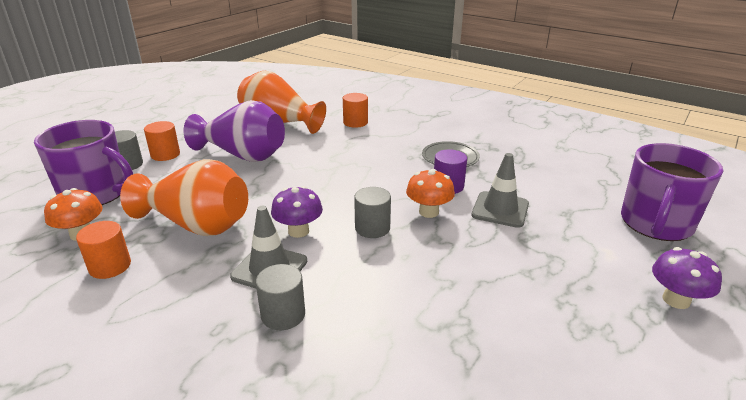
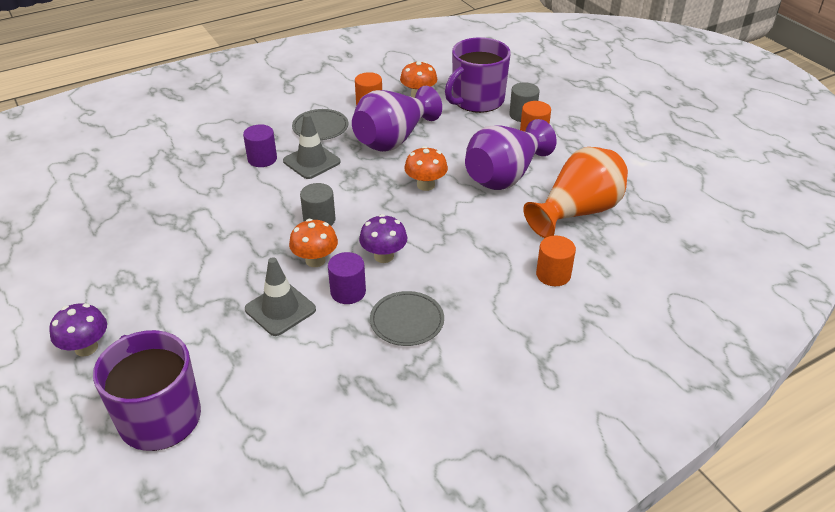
camera: 115 degrees right, 10 degrees up
orange vase [120,159,248,236] -> purple vase [352,86,442,152]
grey cylinder [256,264,305,330] -> purple cylinder [243,124,277,167]
purple mushroom [271,186,323,238] -> purple mushroom moved to [359,214,407,263]
none -> grey plate [292,109,348,140]
none -> orange mushroom [404,146,448,191]

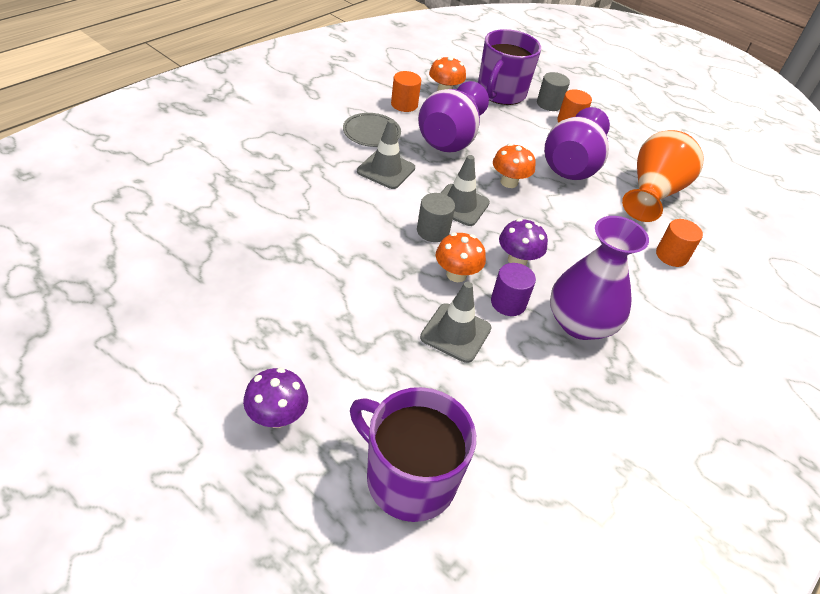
camera: 25 degrees left, 5 degrees up
purple cylinder [243,124,277,167] -> none
grey plate [370,291,444,346] -> purple vase [550,216,649,340]
none -> grey traffic cone [441,155,490,226]

